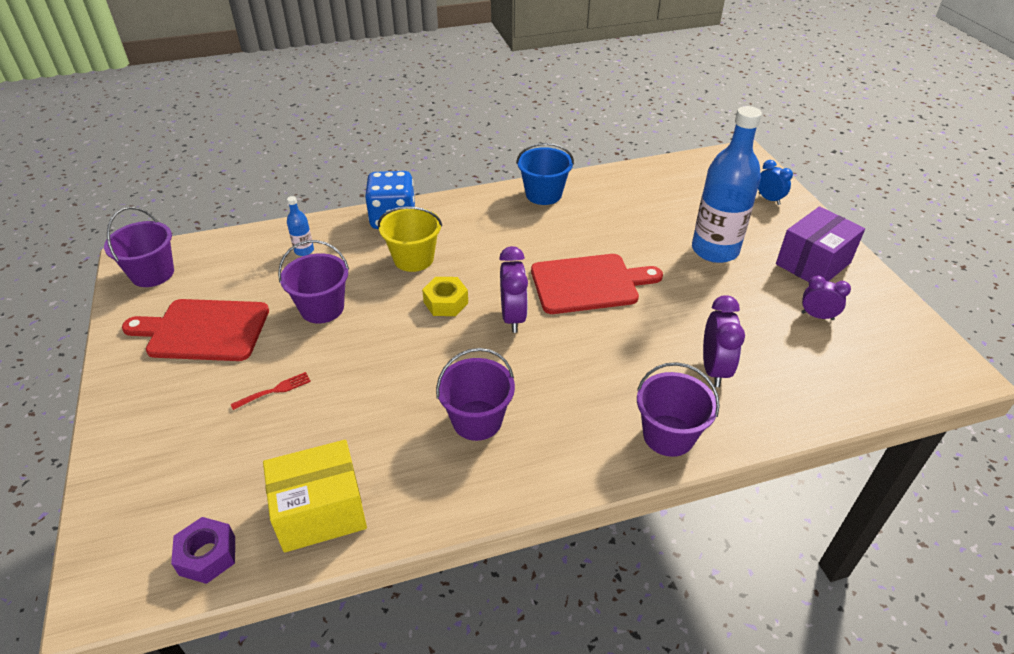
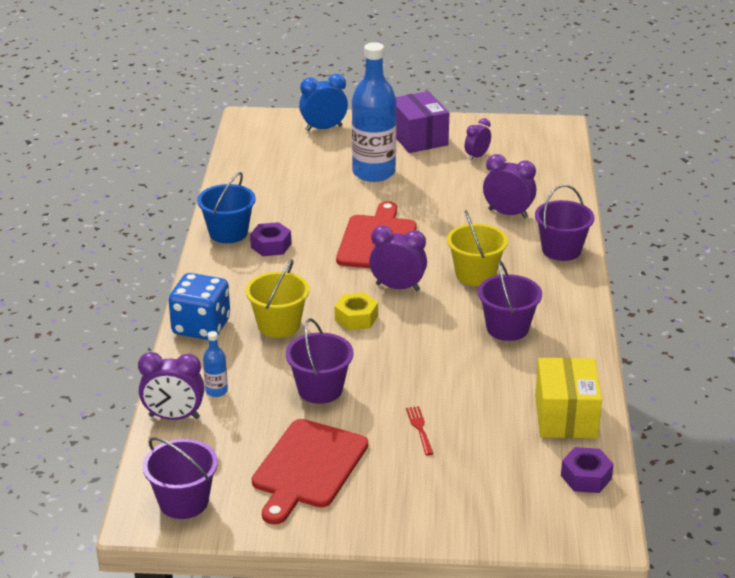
camera: 70 degrees left, 10 degrees down
blue clock [758,160,793,205] -> blue clock [299,74,348,131], size x1.53
none -> purple clock [138,352,205,420]
none -> purple nut [250,222,291,256]
none -> yellow bucket [447,210,508,286]

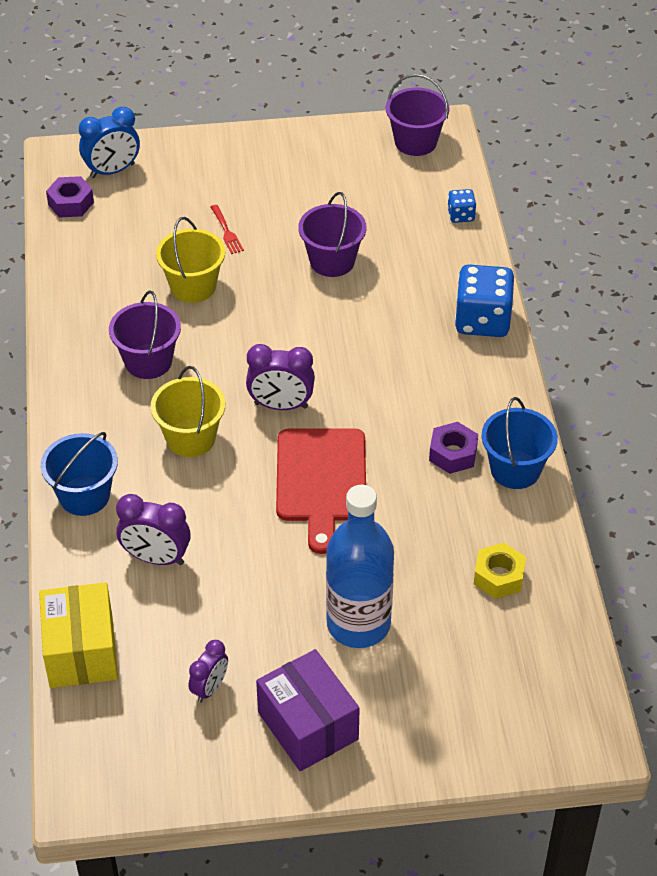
camera: 170 degrees right, 15 degrees up
purple clock [138,352,205,420] -> blue dice [447,189,476,223]
blue bottle [203,331,228,397] -> none
yellow bucket [245,259,310,338] -> yellow bucket moved to [156,217,225,303]
red cutting board [252,419,368,525] -> none
blue clock [299,74,348,131] -> blue clock moved to [79,107,140,178]
yellow nut [335,293,378,330] -> yellow nut moved to [474,543,526,599]
purple bucket [535,184,594,261] -> blue bucket [41,432,118,516]
yellow box [535,358,602,438] -> yellow box moved to [39,582,118,688]

